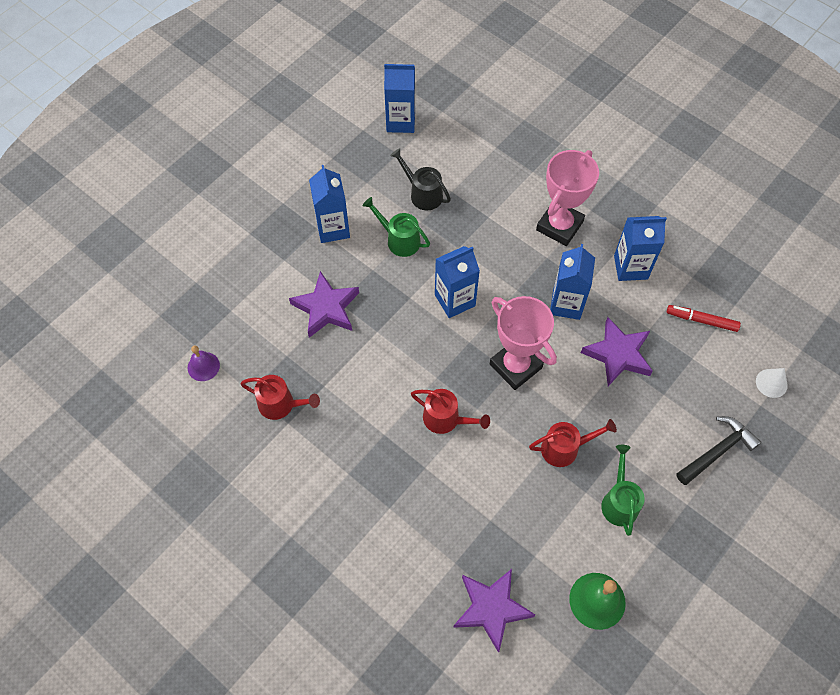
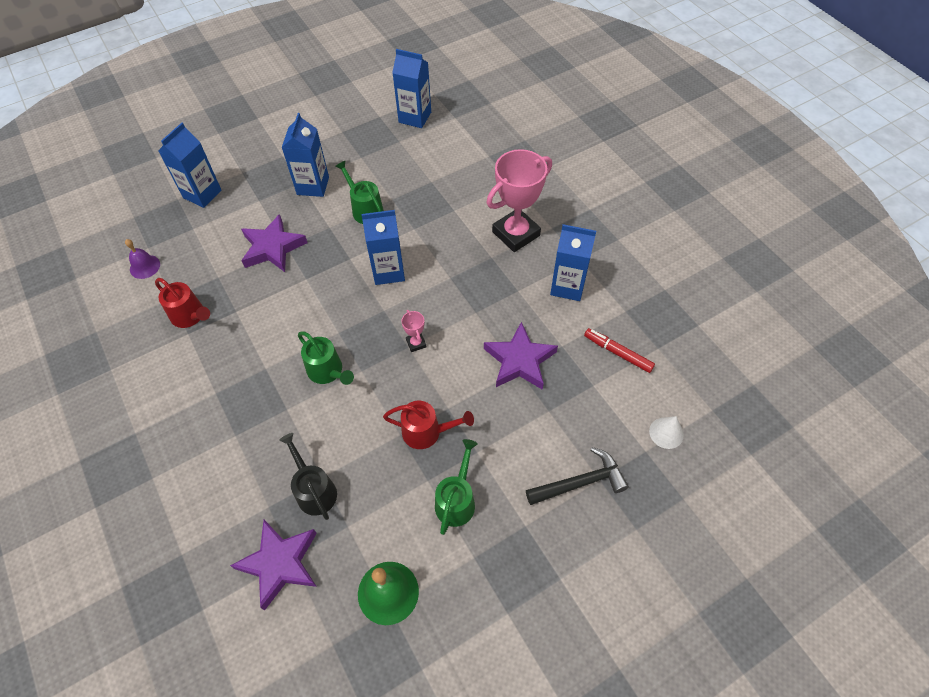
camera: 20 degrees right, 5 degrees down
black watering can [390,148,451,211] -> black watering can moved to [279,433,337,520]
red watering can [411,389,490,434] -> green watering can [298,331,354,385]
pink trophy [490,296,557,390] -> pink trophy [401,310,426,352], size x0.42
blue carton [550,244,595,320] -> blue carton moved to [158,123,221,208]

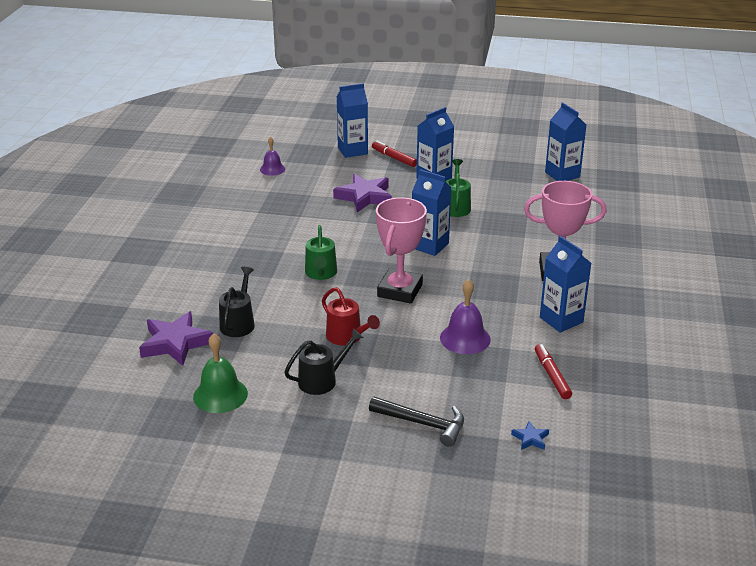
camera: 40 degrees right, 25 degrees down
red watering can [155,278,210,328] -> none
pink trophy [401,310,426,352] -> pink trophy [376,197,427,304], size x2.35
green watering can [435,439,478,535] -> black watering can [284,329,364,395]
purple star [484,322,558,390] -> purple bell [440,279,491,354]
white cone [649,416,684,449] -> blue star [511,421,549,450]
none -> red marker [372,141,417,167]

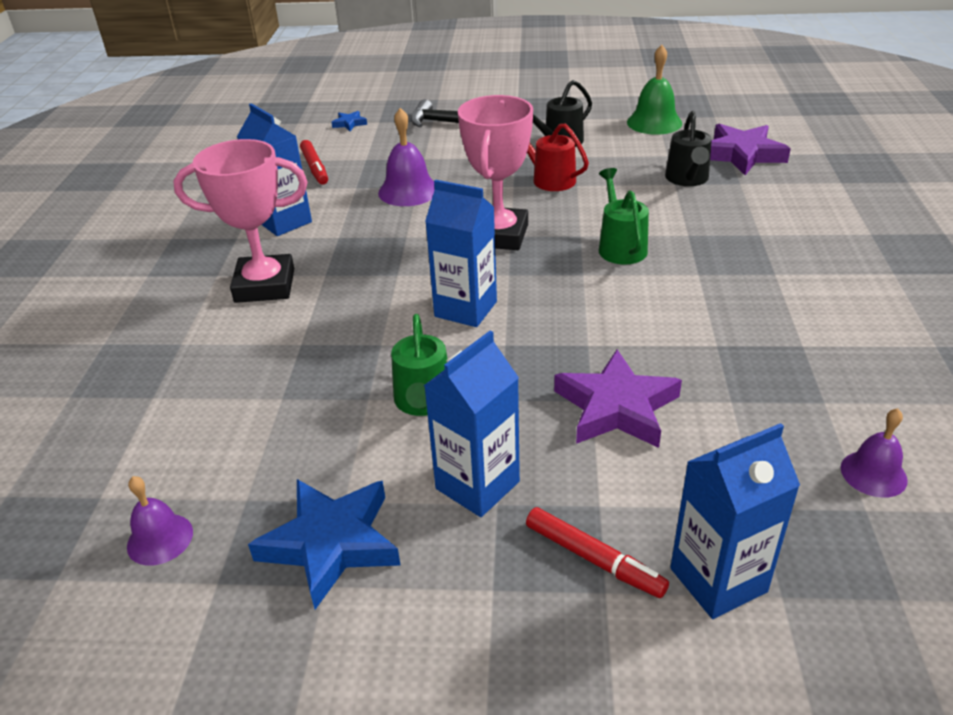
camera: 175 degrees right, 5 degrees up
blue carton [545,102,586,181] -> purple bell [127,476,193,566]
none -> blue star [248,479,400,609]

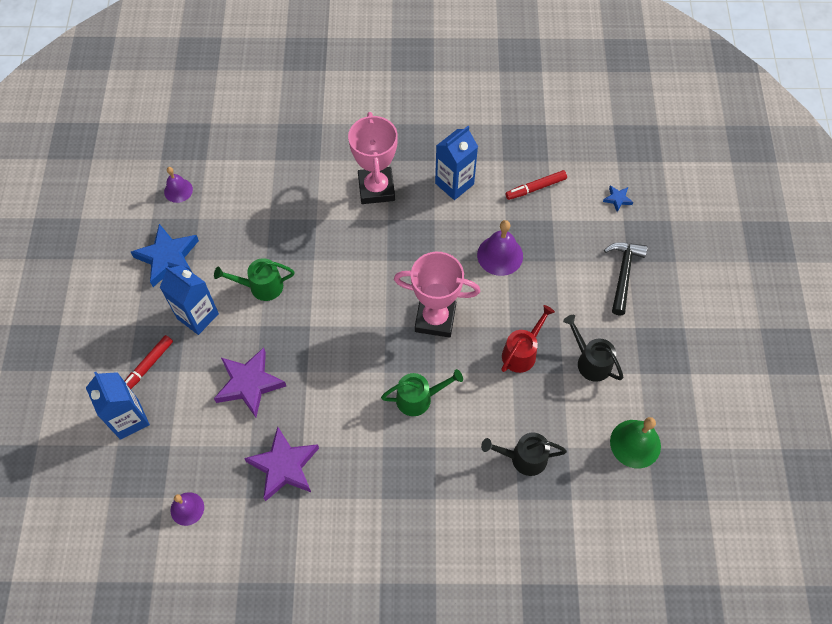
camera: 85 degrees right, 25 degrees up
blue carton [425,180,497,327] -> none
purple star [710,124,791,175] -> purple star moved to [244,426,319,501]

